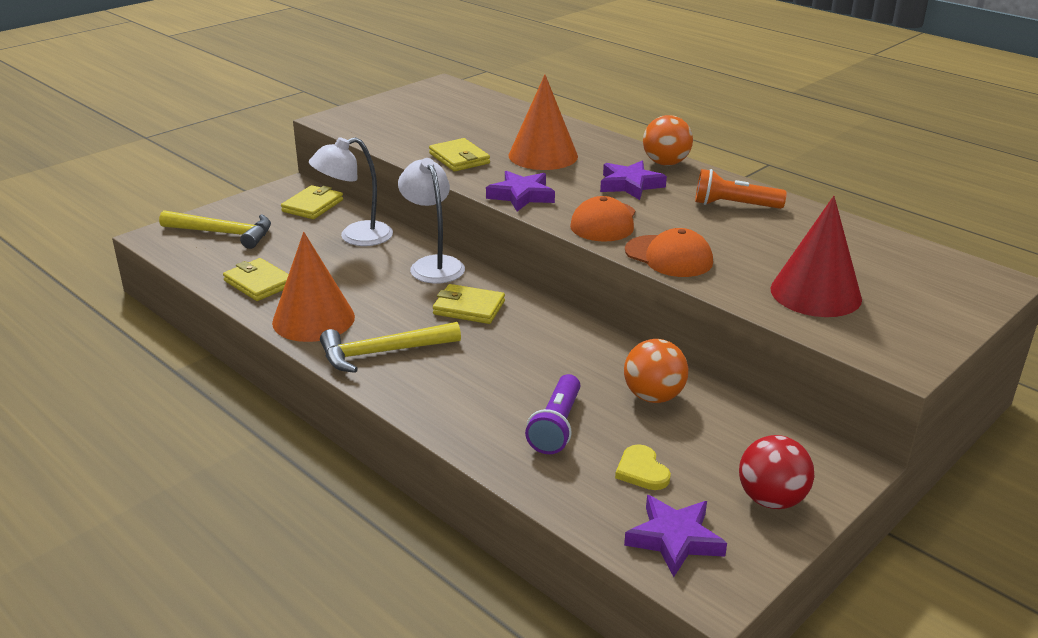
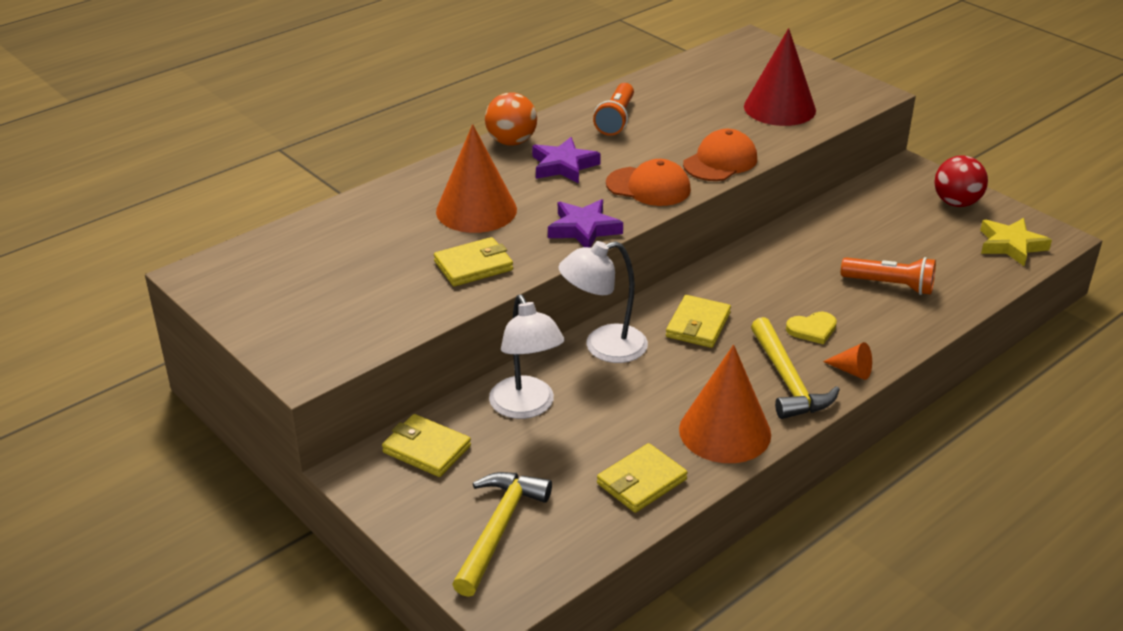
camera: 85 degrees left, 5 degrees up
purple flashlight [525,374,580,454] -> orange flashlight [841,257,936,295]
yellow heart [615,444,671,490] -> yellow heart moved to [786,312,837,344]
orange ball [624,339,688,403] -> none
purple star [624,495,727,577] -> yellow star [980,218,1052,266]
none -> orange cone [823,342,872,380]

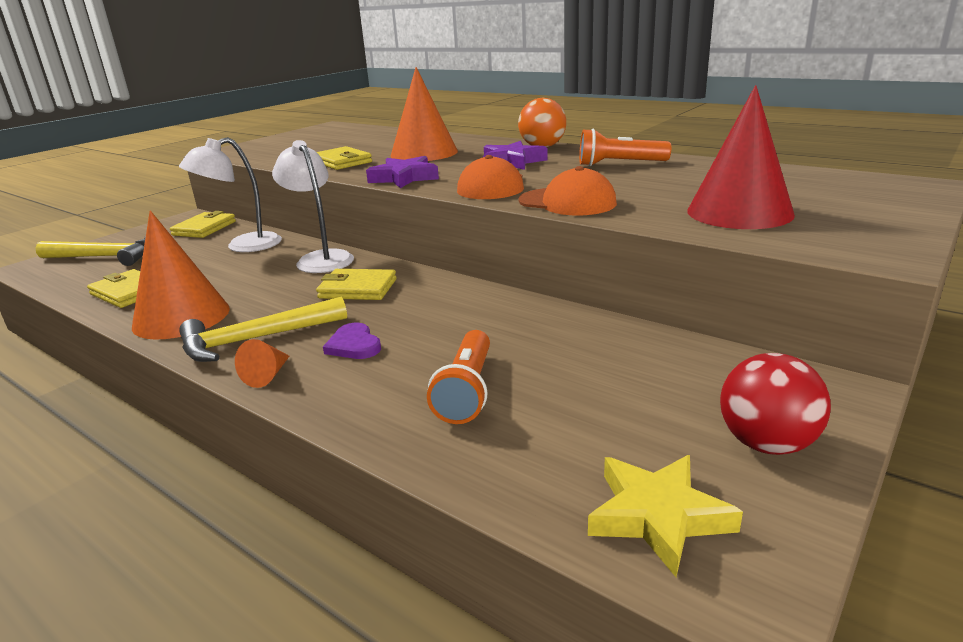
camera: 80 degrees right, 10 degrees down
yellow heart [786,312,837,344] -> purple heart [323,323,381,359]

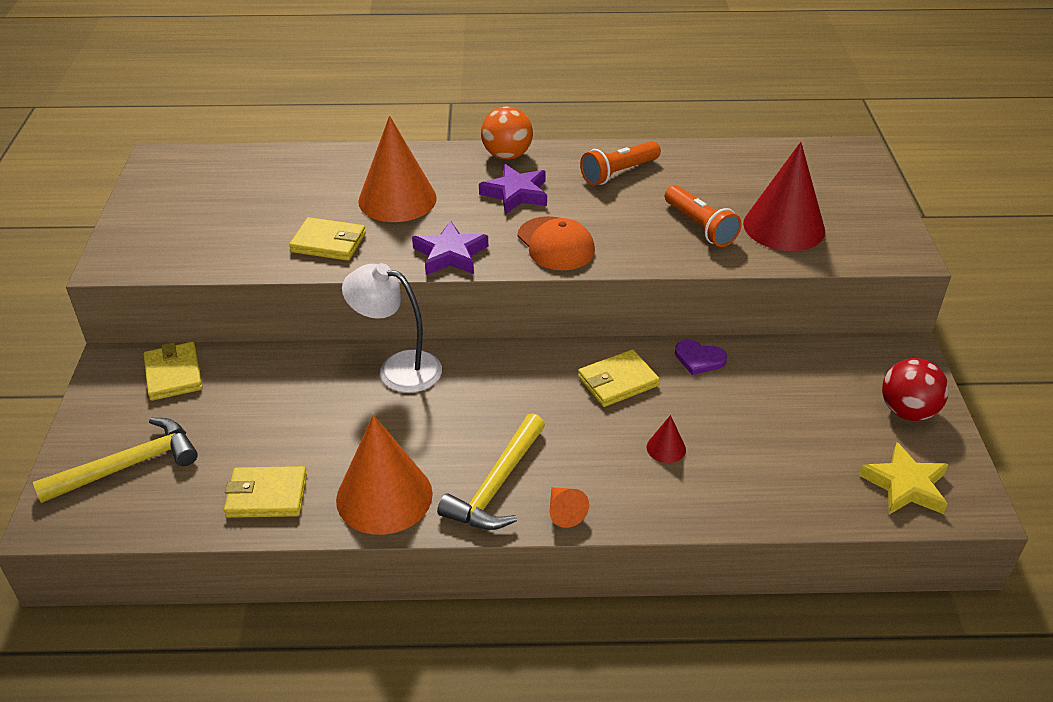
camera: 40 degrees left, 15 degrees up
white lamp [179,137,282,252] -> none
yellow wallet [316,269,397,300] -> yellow wallet moved to [578,349,660,407]
purple heart [323,323,381,359] -> purple heart moved to [675,339,727,375]
orange flashlight [427,330,490,424] -> orange flashlight moved to [665,185,742,247]
orange cap [518,166,617,215] -> none
none -> red cone [647,415,686,463]

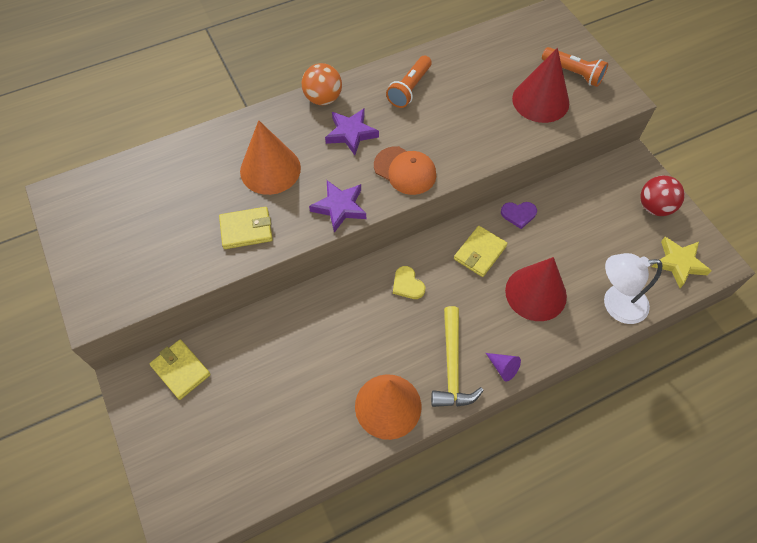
camera: 25 degrees left, 20 degrees up
yellow hammer [33,418,198,503] -> none
yellow wallet [224,466,307,518] -> none
white lamp [342,263,442,393] -> white lamp moved to [604,253,662,324]
orange cone [550,487,589,528] -> purple cone [486,353,521,382]
red cone [647,415,686,463] -> red cone [505,257,567,321], size x2.33
orange flashlight [665,185,742,247] -> orange flashlight moved to [542,47,608,87]
none -> yellow heart [393,266,425,299]

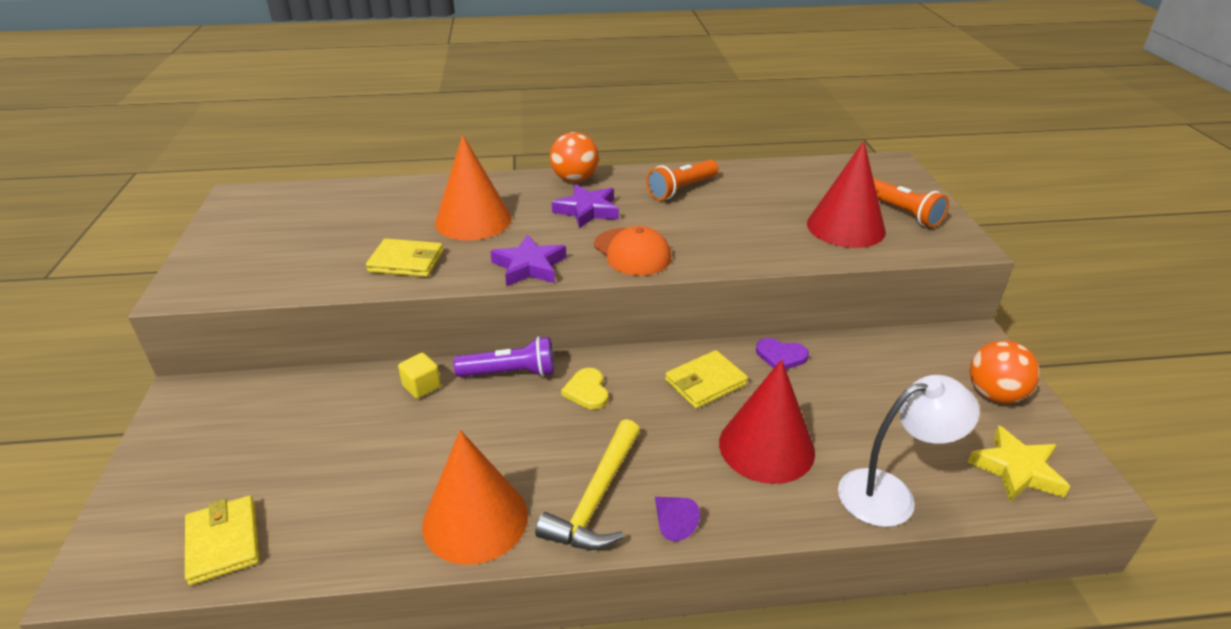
camera: 20 degrees right, 25 degrees down
yellow wallet [150,340,211,400] -> yellow wallet moved to [185,495,259,585]
white lamp [604,253,662,324] -> white lamp turned 150 degrees clockwise [838,375,980,527]
red ball [640,175,685,216] -> orange ball [970,341,1040,403]
none -> yellow cube [398,353,441,399]
none -> purple flashlight [453,336,554,377]

